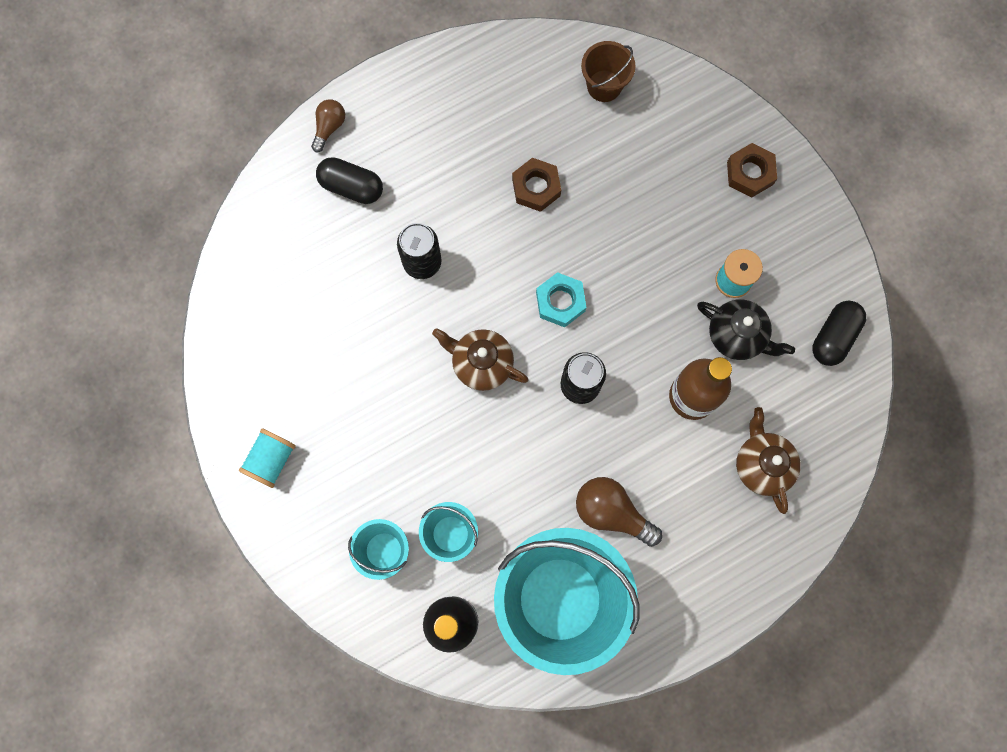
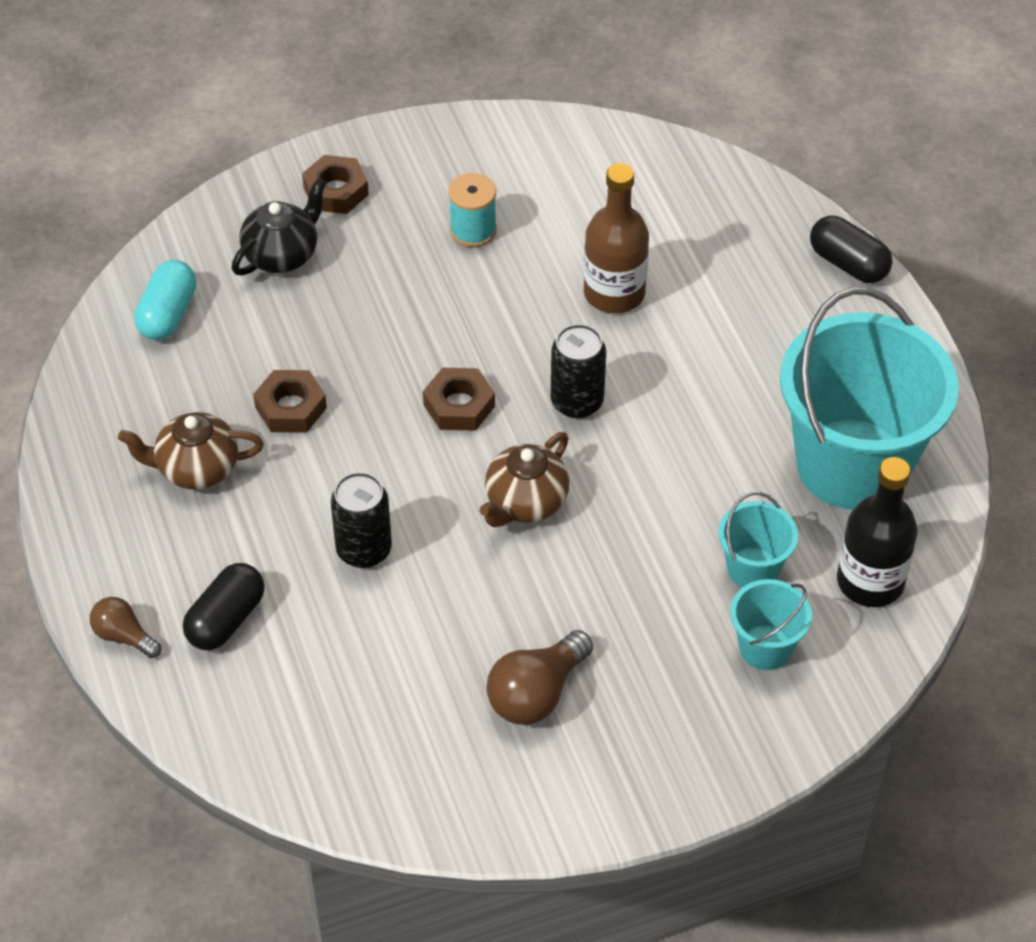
camera: 80 degrees left, 25 degrees down
turquoise spool [239,428,296,488] -> none
turquoise nut [536,272,587,327] -> brown nut [423,368,495,431]
brown light bulb [576,477,662,547] -> brown light bulb moved to [486,630,593,725]
brown bucket [581,41,636,102] -> turquoise capsule [134,260,196,340]
black teapot [697,300,795,360] -> black teapot moved to [232,178,326,276]
brown teapot [736,407,801,514] -> brown teapot moved to [118,412,264,490]
black capsule [812,301,866,366] -> black capsule moved to [810,215,893,283]

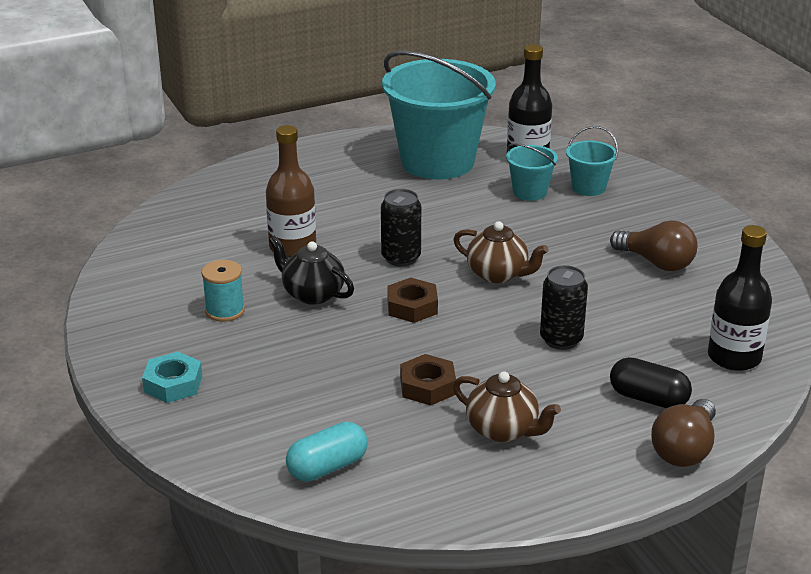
camera: 95 degrees left, 20 degrees down
brown light bulb [90,597,161,658] -> brown light bulb [651,399,716,467], size x1.64
brown teapot [118,412,264,490] -> brown teapot turned 45 degrees counterclockwise [453,372,561,442]
turquoise capsule [134,260,196,340] -> turquoise capsule turned 45 degrees counterclockwise [286,422,368,481]
black teapot [232,178,326,276] -> black teapot moved to [269,236,354,305]
brown nut [302,155,369,214] -> turquoise nut [142,352,202,403]
black capsule [810,215,893,283] -> none
none -> black bottle [708,225,772,371]

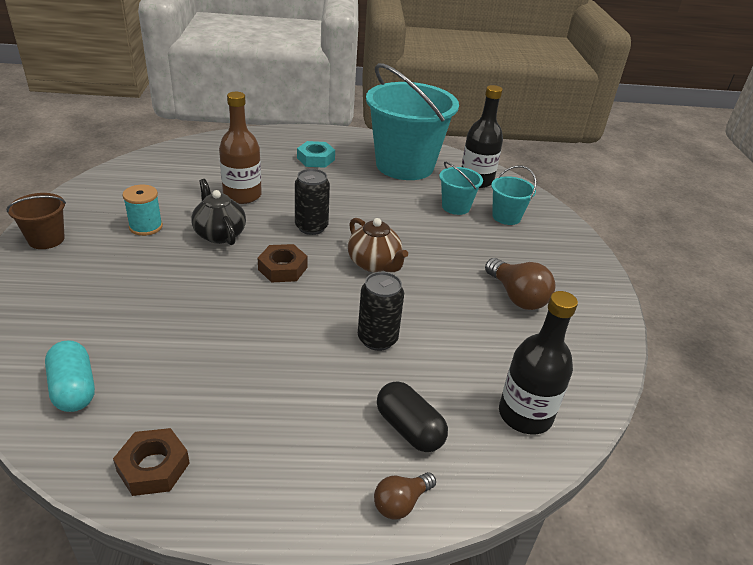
camera: 20 degrees right, 5 degrees up
turquoise nut [142,352,202,403] -> turquoise nut moved to [297,141,335,168]
turquoise capsule [286,422,368,481] -> turquoise capsule turned 75 degrees clockwise [45,340,95,412]
brown nut [400,354,456,406] -> brown nut moved to [113,428,190,496]
brown teapot [453,372,561,442] -> none
brown light bulb [651,399,716,467] -> brown light bulb [374,472,436,520], size x0.61
none -> brown bucket [6,193,66,249]

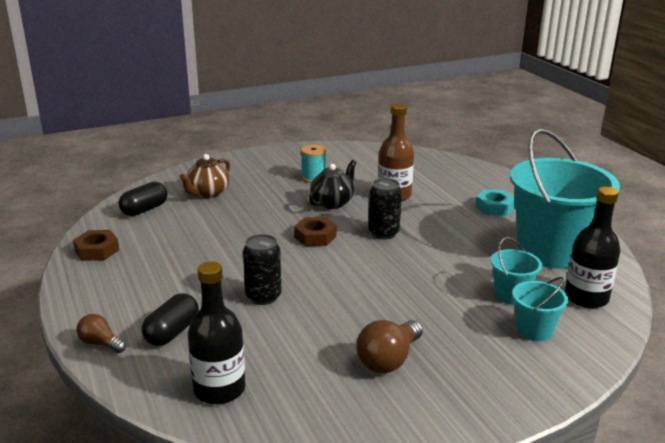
camera: 70 degrees right, 10 degrees down
brown bucket [6,193,66,249] -> none
turquoise capsule [45,340,95,412] -> black capsule [119,181,168,216]
brown teapot [348,218,408,272] -> brown teapot moved to [179,154,230,198]

